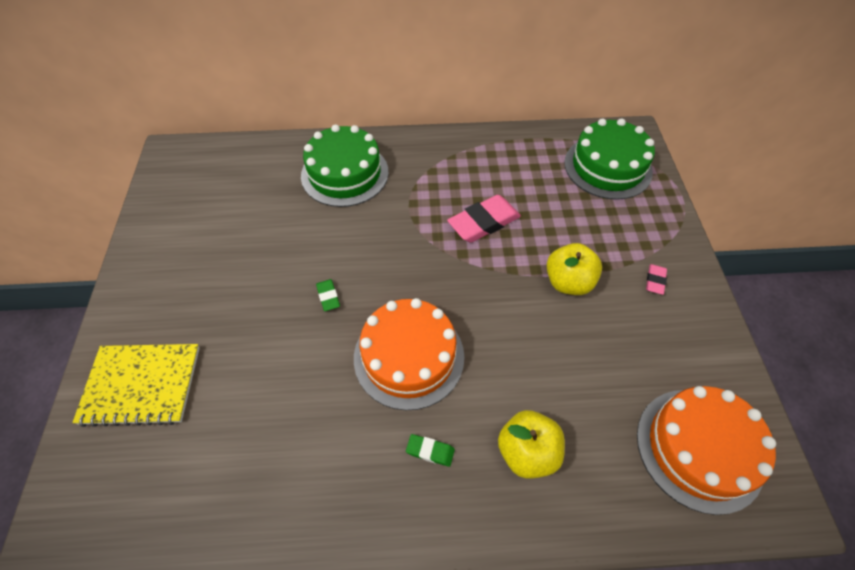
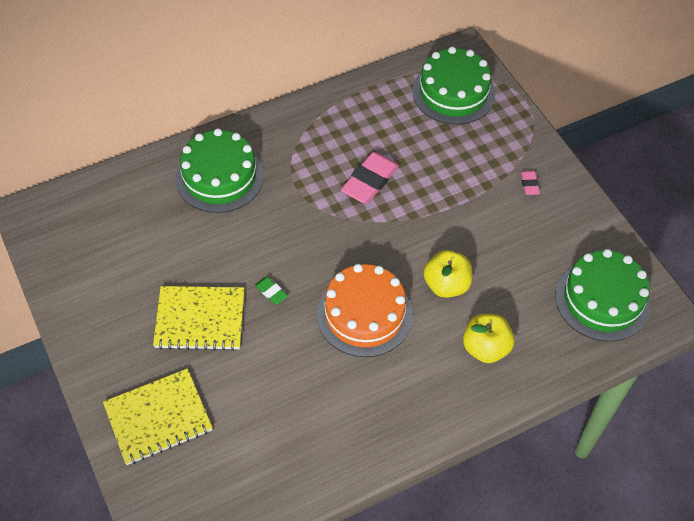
camera: 25 degrees left, 0 degrees up
green eraser [406,434,455,467] -> none
yellow apple [547,243,602,295] -> yellow apple moved to [423,250,472,298]
orange cake [637,386,776,515] -> green cake [555,249,650,342]
none -> yellow notebook [153,286,244,351]

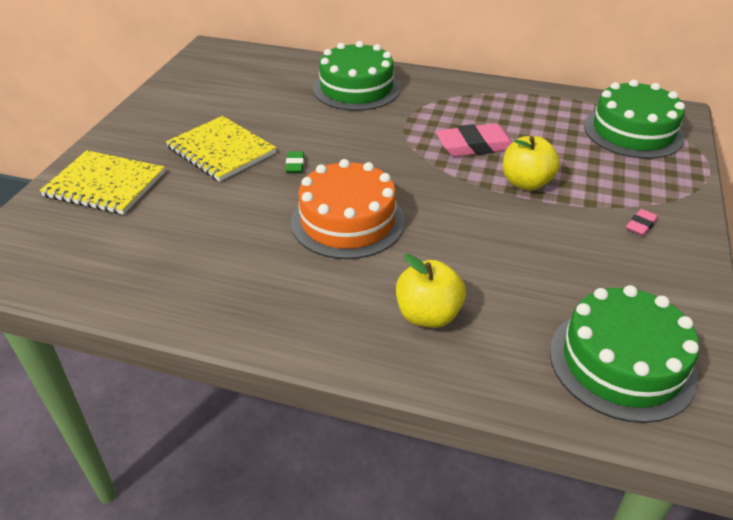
camera: 45 degrees right, 15 degrees down
yellow apple [423,250,472,298] -> yellow apple moved to [503,136,560,191]

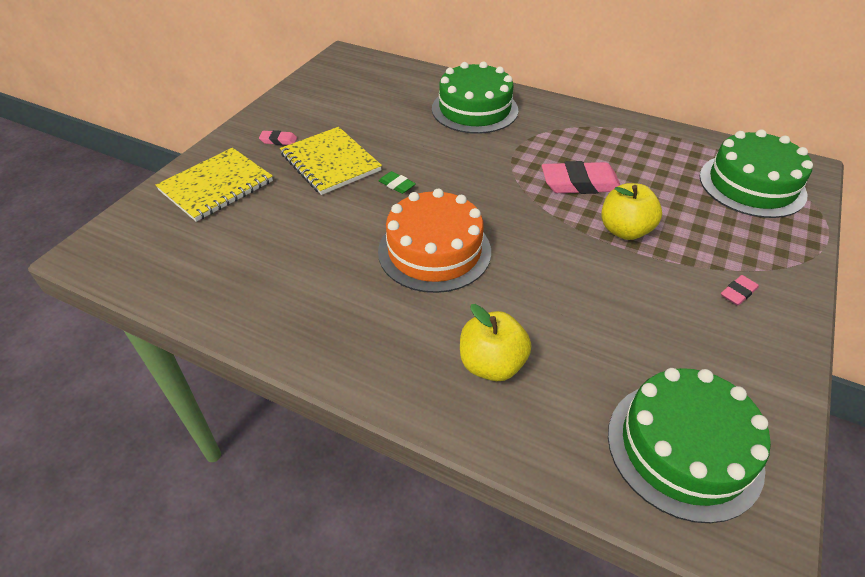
camera: 10 degrees right, 5 degrees up
yellow notebook [39,150,165,215] -> yellow notebook turned 75 degrees counterclockwise [156,148,273,222]
green eraser [285,152,305,173] -> green eraser turned 60 degrees counterclockwise [379,171,416,194]
none -> pink eraser [259,130,297,145]

